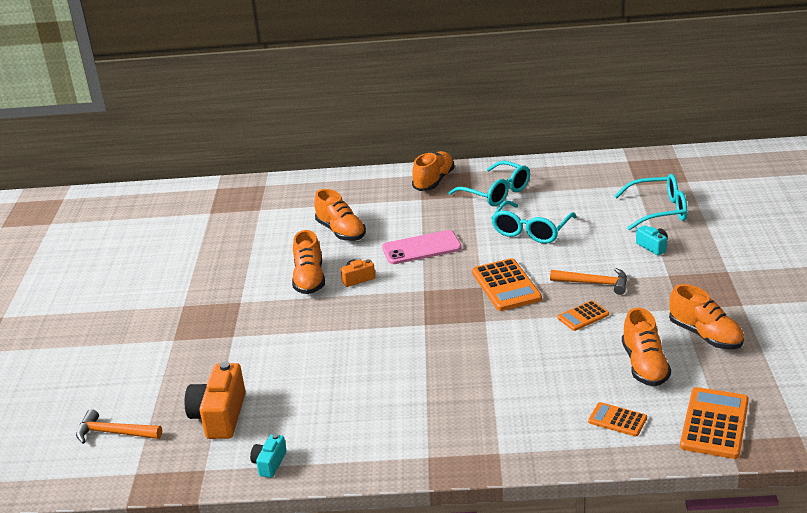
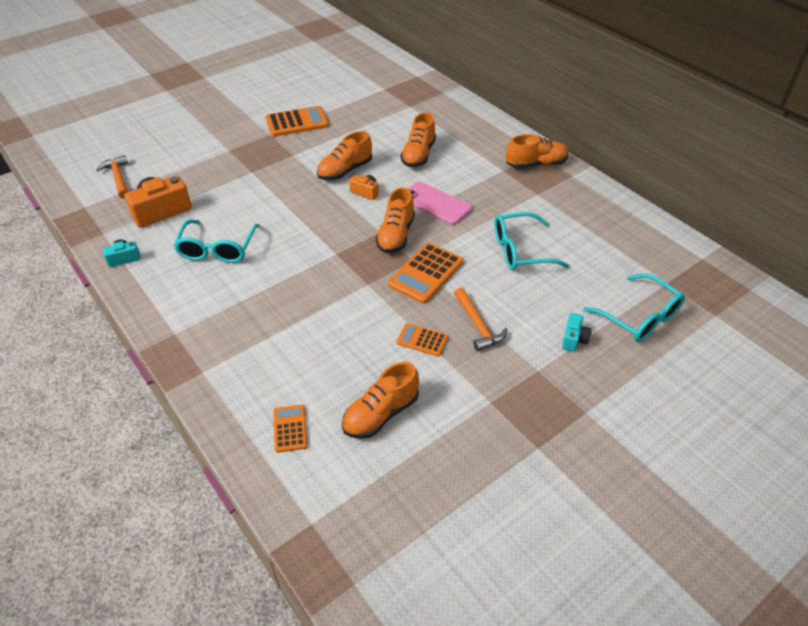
camera: 50 degrees right, 15 degrees up
turquoise glasses [448,161,530,206] -> turquoise glasses moved to [173,220,260,263]
orange shoe [669,284,744,349] -> orange shoe moved to [375,187,415,253]
orange calculator [680,387,749,459] -> orange calculator moved to [266,106,329,137]

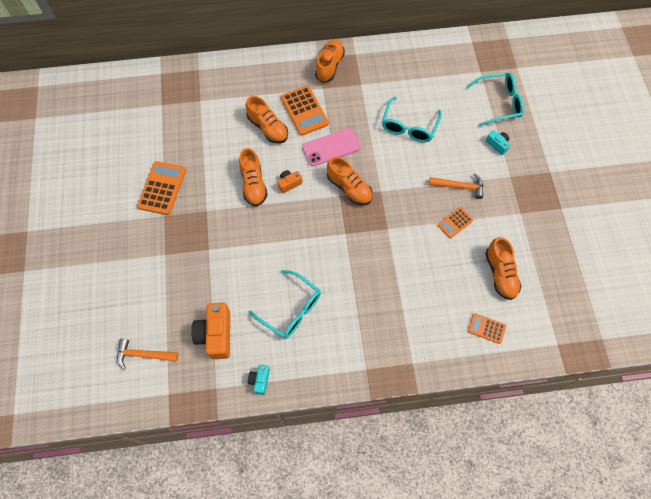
camera: 60 degrees left, 20 degrees up
orange calculator [388,243,463,304] -> orange calculator moved to [281,86,329,136]

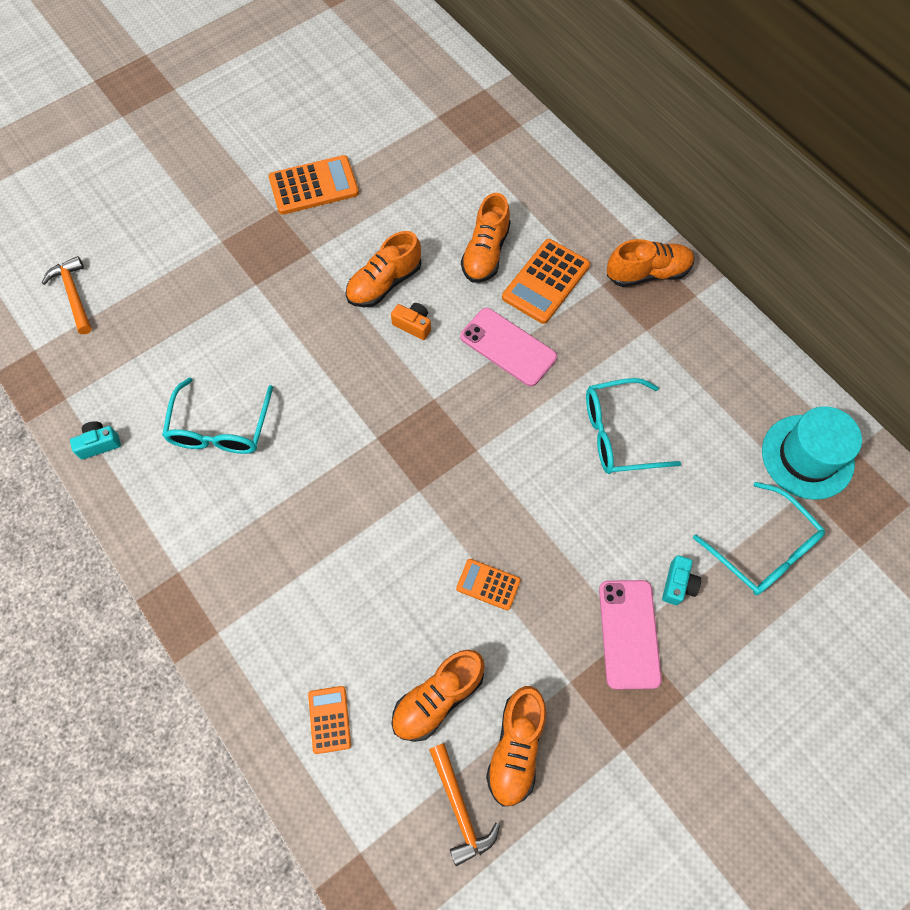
camera: 60 degrees right, 0 degrees up
orange camera [191,303,230,359] -> none
orange shoe [327,157,373,205] -> orange shoe moved to [486,686,546,807]
orange hammer [429,174,483,199] -> orange hammer moved to [429,743,500,866]
none -> pink phone [599,580,662,690]
none -> turquoise hat [762,406,862,500]

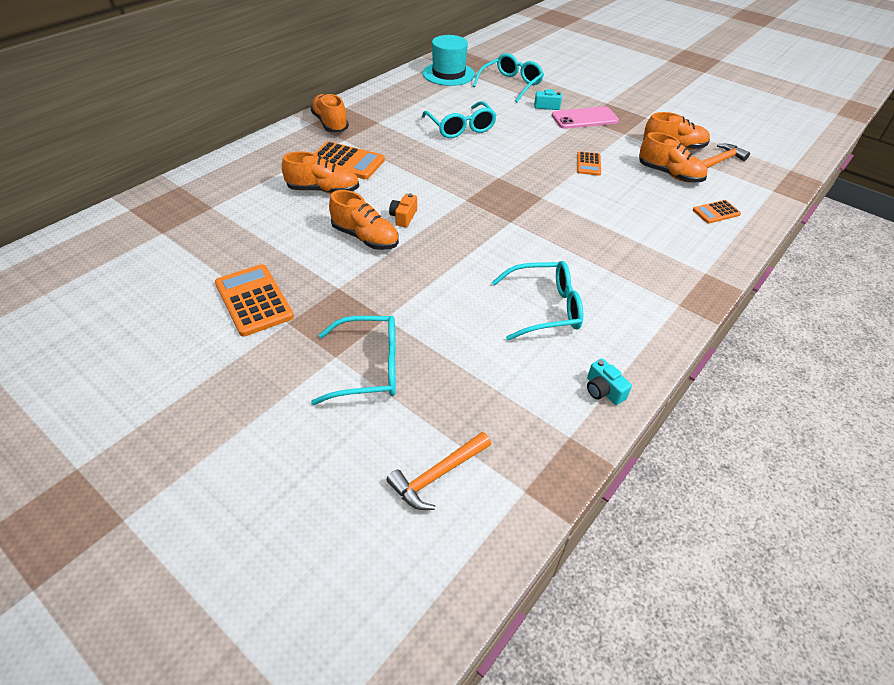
camera: 105 degrees left, 20 degrees down
pink phone [460,308,557,387] -> none
none -> turquoise glasses [311,315,396,405]

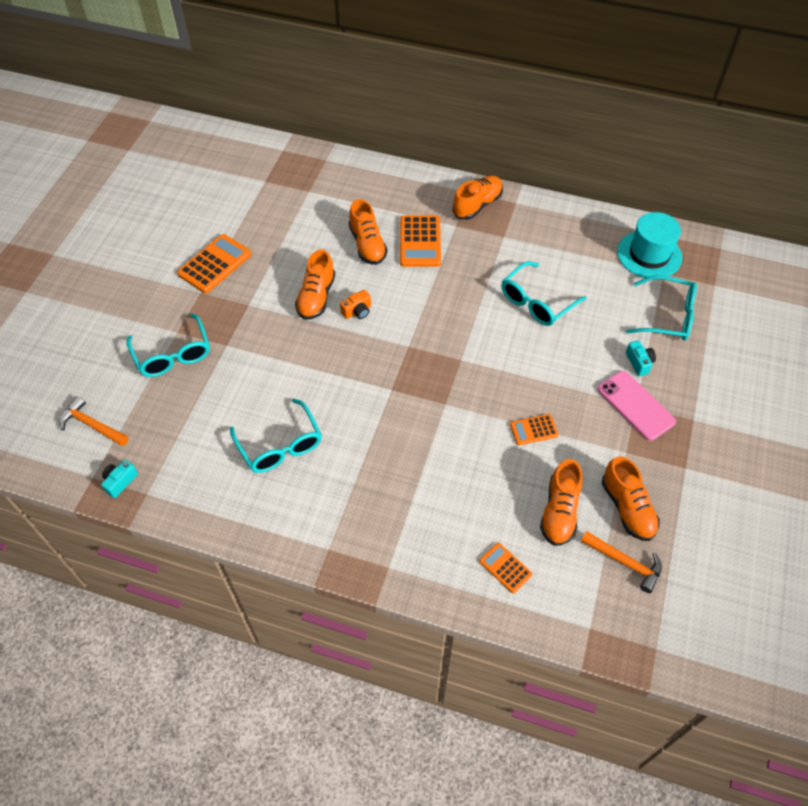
camera: 70 degrees right, 10 degrees up
orange camera [389,193,417,227] -> orange camera turned 150 degrees clockwise [340,290,371,319]
turquoise camera [587,359,632,405] -> turquoise camera moved to [101,460,138,498]

